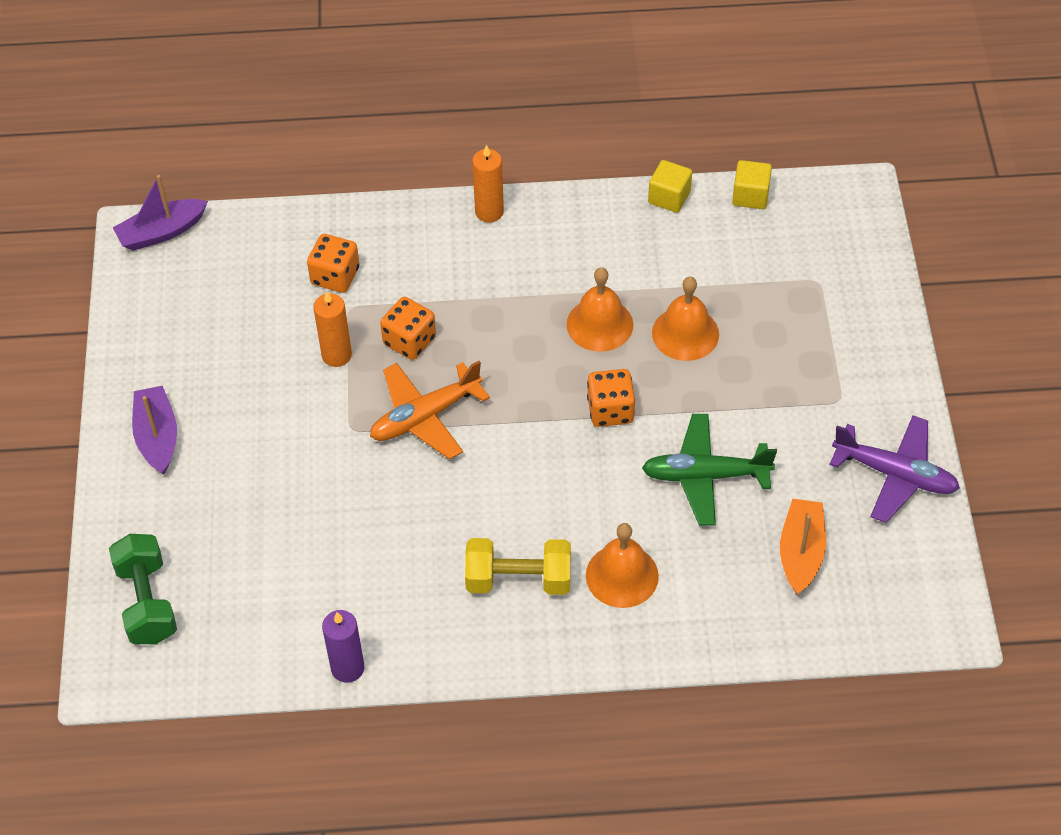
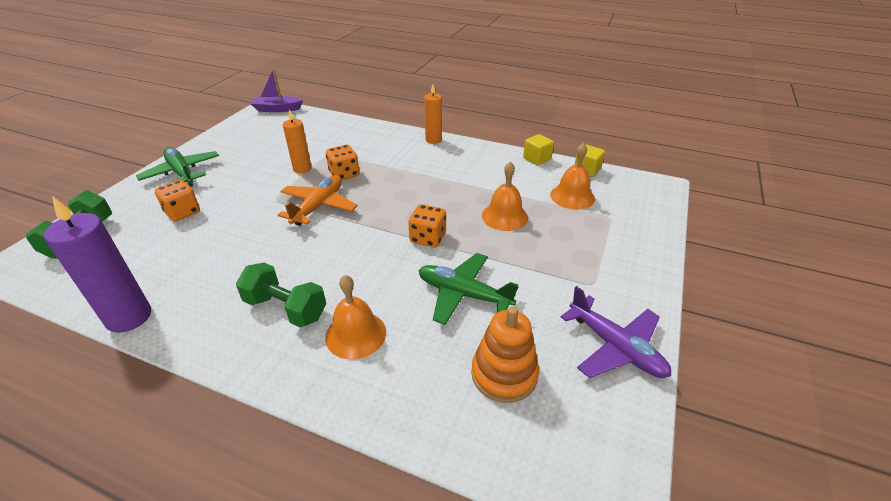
camera: 25 degrees right, 15 degrees down
purple boat [132,386,177,475] -> green plane [136,147,219,187]
orange dice [307,234,360,293] -> orange dice moved to [155,180,200,222]
purple candle [322,610,364,683] -> purple candle [44,196,151,333], size x1.60
orange plane [370,361,490,460] -> orange plane turned 120 degrees clockwise [278,175,358,226]
yellow dumbbell [465,538,571,595] -> green dumbbell [236,263,326,328]
orange bell [566,267,633,352] -> orange bell moved to [550,143,595,210]
orange boat [780,499,826,594] -> orange stacking toy [471,306,539,403]

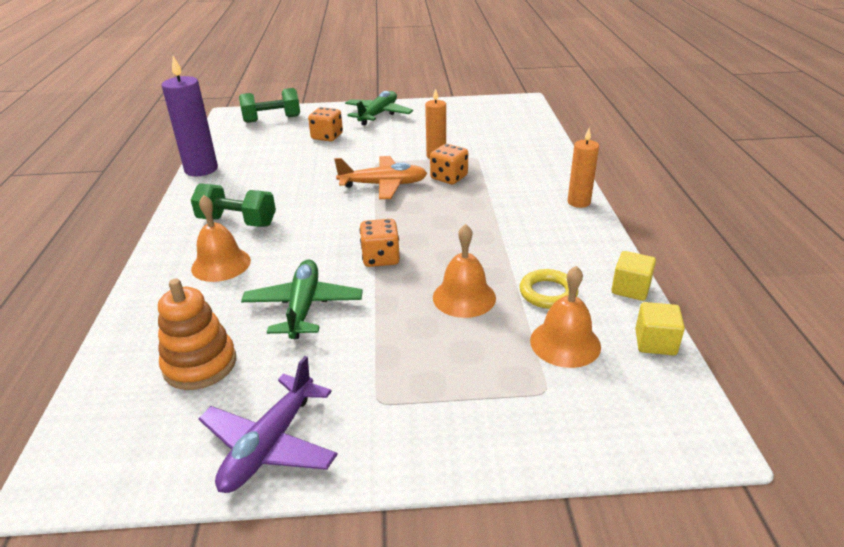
camera: 65 degrees right, 5 degrees down
green dumbbell [236,263,326,328] -> green dumbbell turned 75 degrees counterclockwise [191,183,276,227]
purple boat [250,68,303,112] -> none
none -> yellow ring [519,269,578,309]

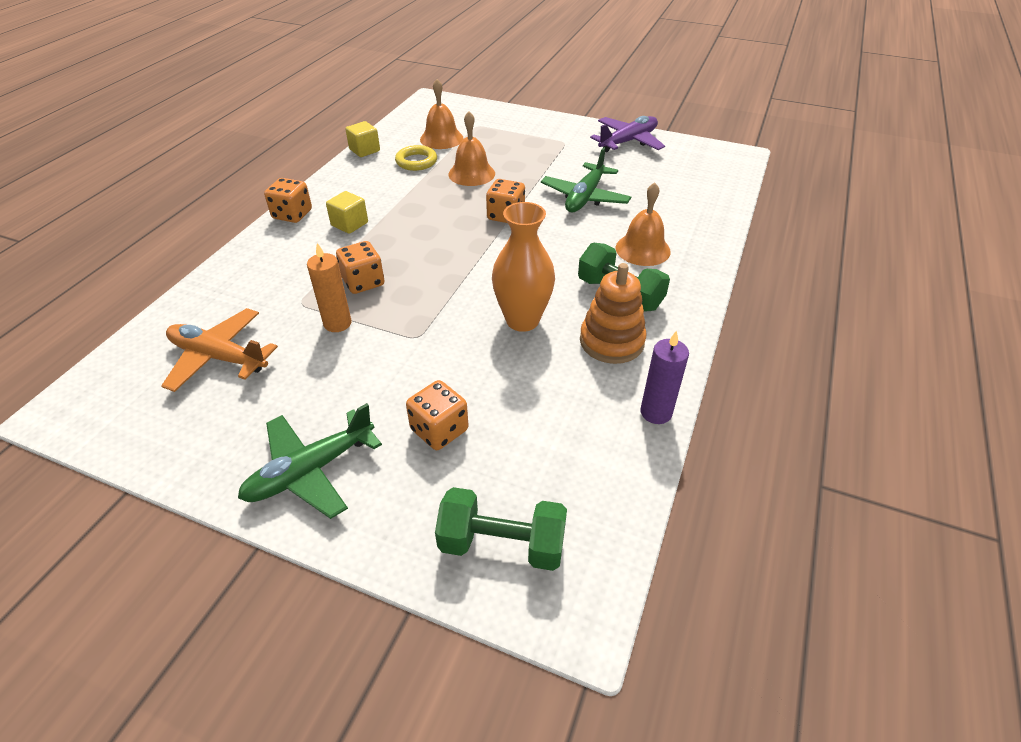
camera: 155 degrees left, 10 degrees up
orange stacking toy [158,279,236,390] -> orange stacking toy moved to [580,263,646,364]
purple candle [162,56,218,176] -> purple candle [640,330,689,424], size x0.62
orange plane [334,156,427,199] -> orange plane moved to [161,308,278,392]
orange candle [567,128,599,208] -> orange dice [264,178,312,223]
yellow cube [635,302,685,355] -> yellow cube moved to [326,191,368,234]
none -> orange vase [492,202,555,332]

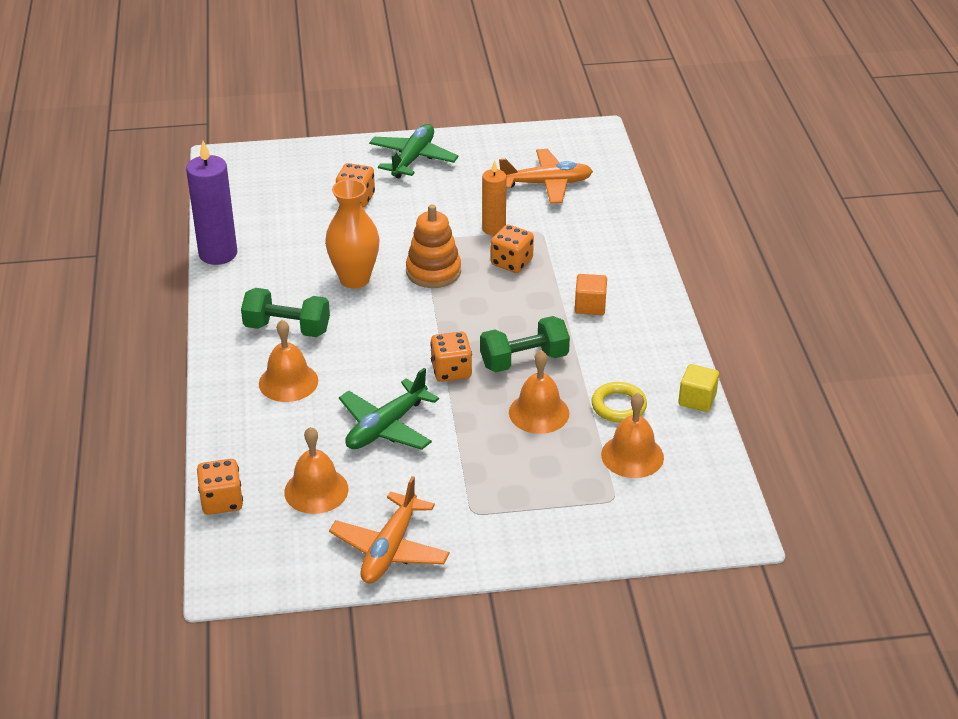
camera: 150 degrees right, 5 degrees down
orange dice [264,178,312,223] -> orange dice moved to [197,459,243,515]
yellow cube [326,191,368,234] -> orange cube [575,274,607,315]
green dumbbell [435,487,567,571] -> green dumbbell moved to [480,316,570,372]
green plane [541,147,631,212] -> green plane turned 135 degrees counterclockwise [339,368,439,450]
orange stacking toy [580,263,646,364] -> orange stacking toy moved to [406,204,461,288]
purple plane [590,116,665,152] -> orange plane [329,476,450,584]
purple candle [640,330,689,424] -> purple candle [186,141,237,265], size x1.60
none -> orange bell [284,427,348,514]

